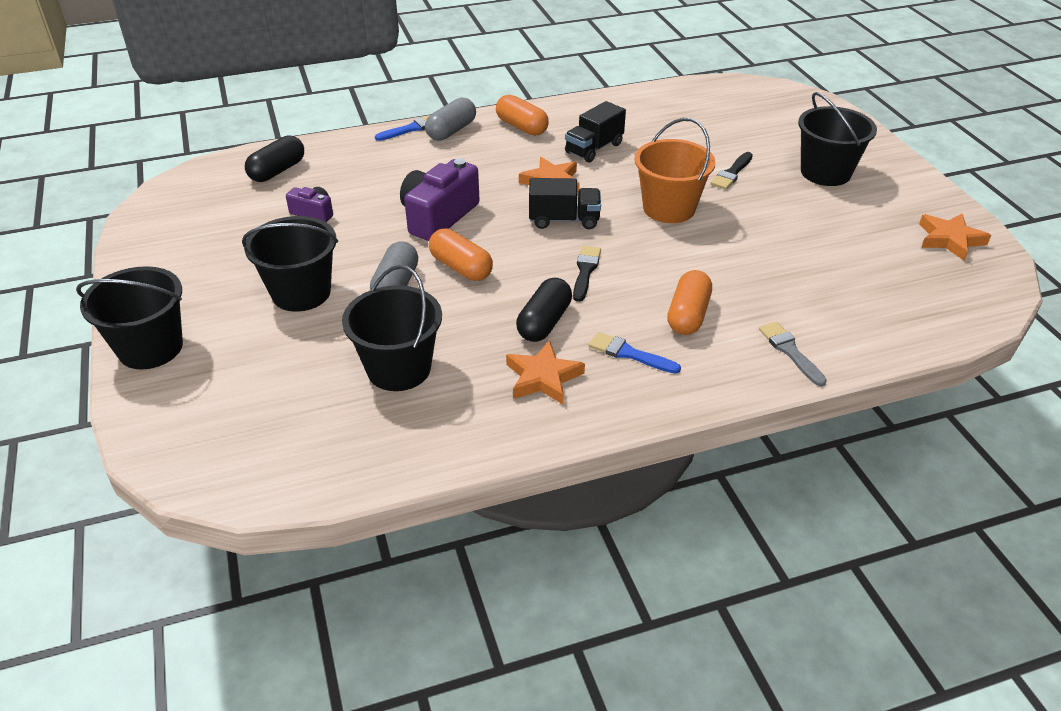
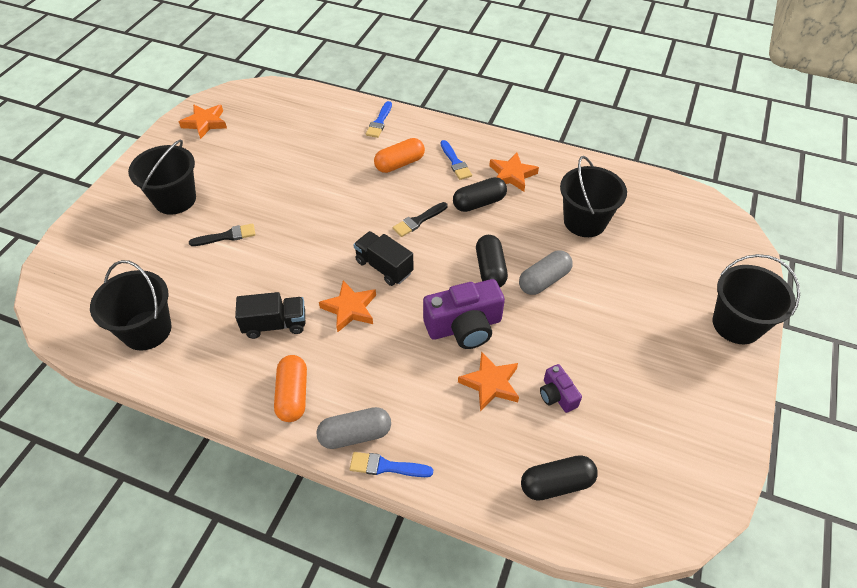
camera: 140 degrees left, 10 degrees up
black bucket [242,216,338,312] -> black bucket moved to [90,260,171,351]
orange capsule [429,229,493,281] -> black capsule [476,235,508,287]
orange bucket [634,118,716,223] -> none
grey brush [759,321,827,387] -> blue brush [366,101,392,138]
none -> orange star [458,351,519,411]

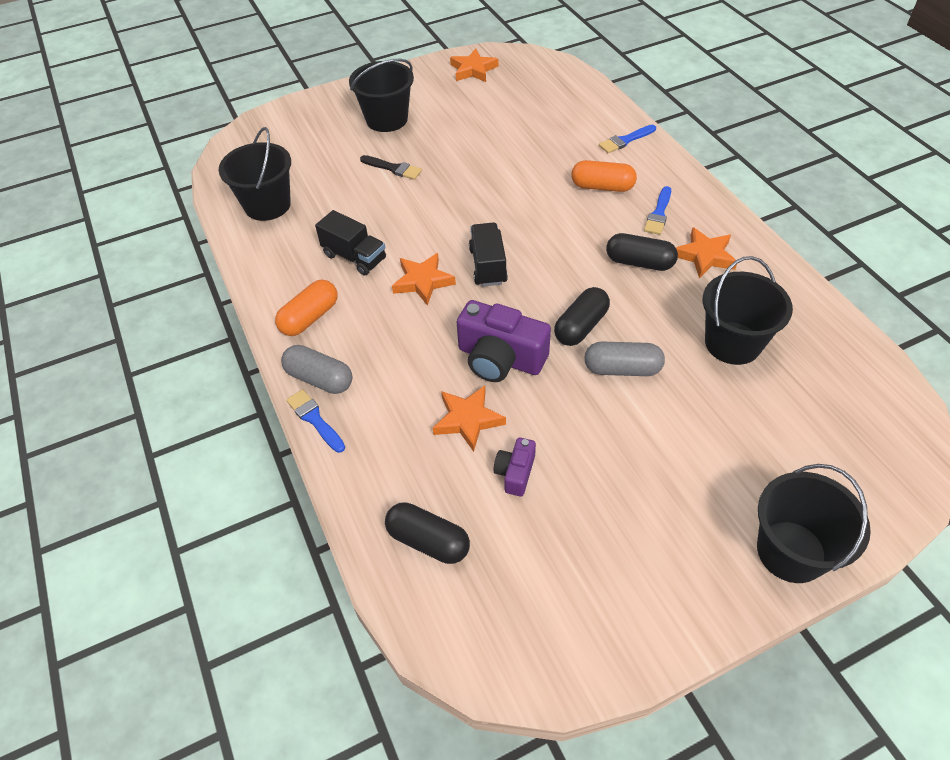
camera: 45 degrees right, 0 degrees up
black brush [392,202,447,237] -> none

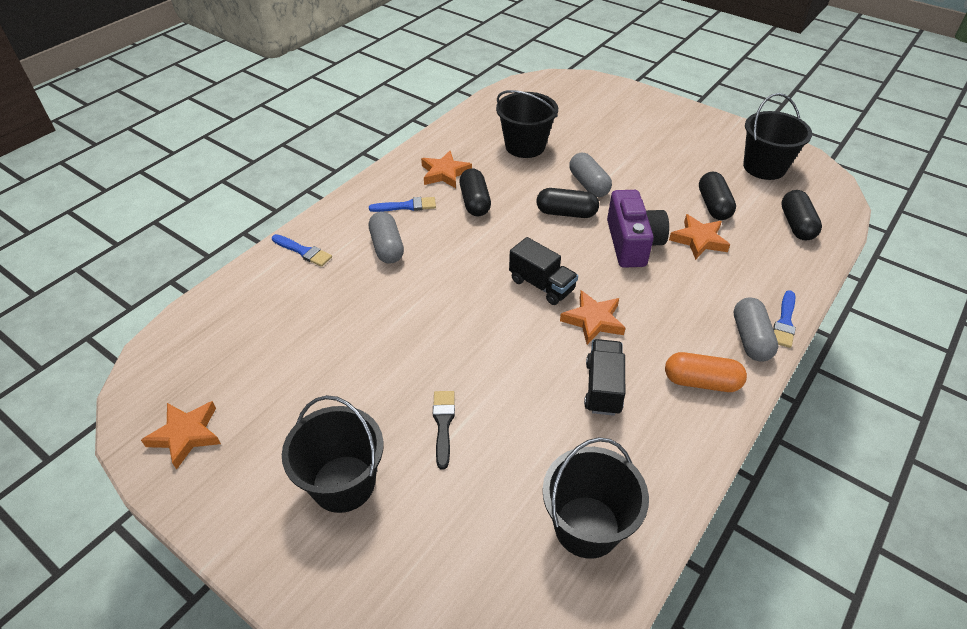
camera: 120 degrees left, 5 degrees down
black truck [469,223,508,287] -> black truck turned 105 degrees counterclockwise [509,237,578,305]
purple camera [494,438,536,496] -> black capsule [699,172,736,220]
orange capsule [571,160,637,192] -> grey capsule [369,211,404,264]
black bucket [757,464,871,583] -> black bucket moved to [743,93,812,180]

